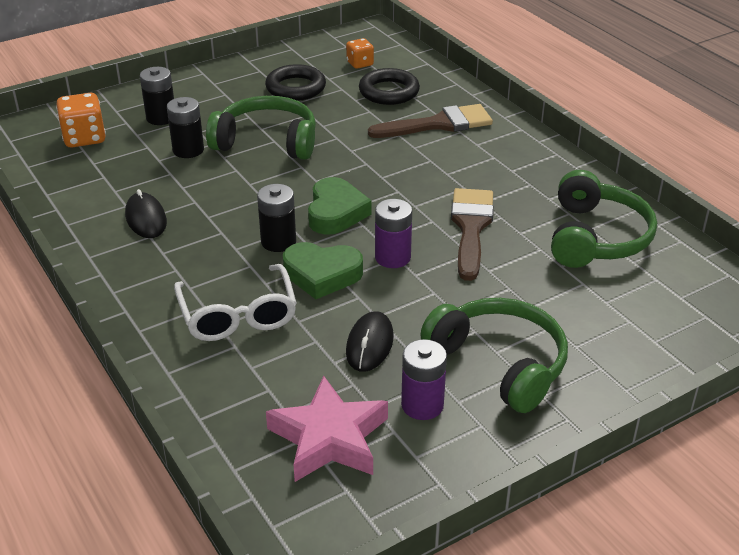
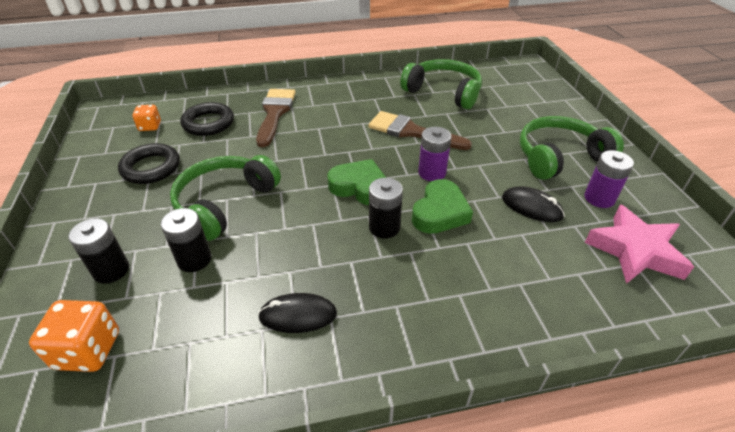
camera: 70 degrees left, 5 degrees up
white glasses [174,264,297,341] -> none

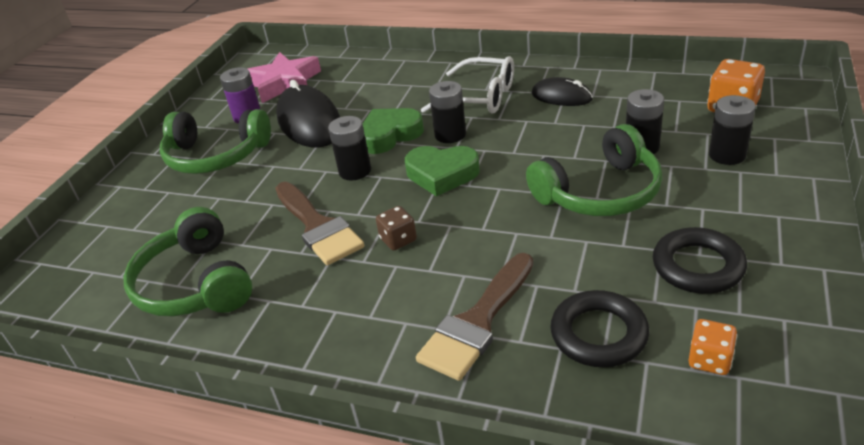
camera: 145 degrees left, 5 degrees down
green heart [327,159,386,205] -> green heart turned 45 degrees counterclockwise [405,146,480,196]
purple battery [418,127,452,181] -> black battery [328,116,371,180]
black mouse [502,186,565,222] -> black mouse [276,80,340,147], size x1.76
none -> brown dice [376,206,417,251]
none -> white glasses [421,56,514,114]

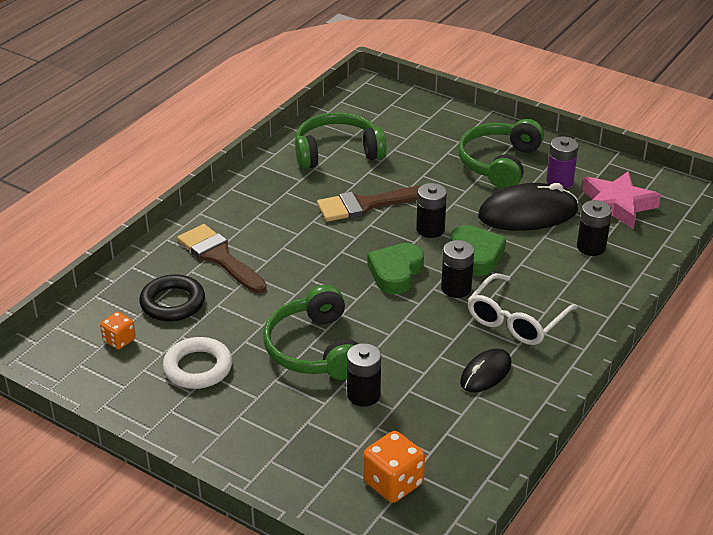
camera: 100 degrees right, 0 degrees up
brown dice [376,206,417,251] -> none
black ring [653,227,747,294] -> white ring [163,337,232,389]
black battery [709,95,756,165] -> black battery moved to [577,200,612,256]

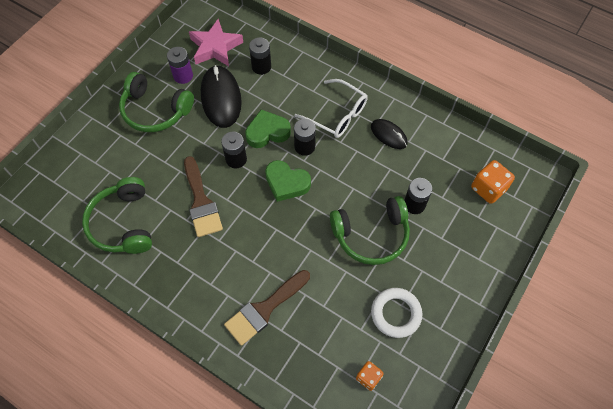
camera: 90 degrees left, 25 degrees up
black ring [139,274,205,321] -> none

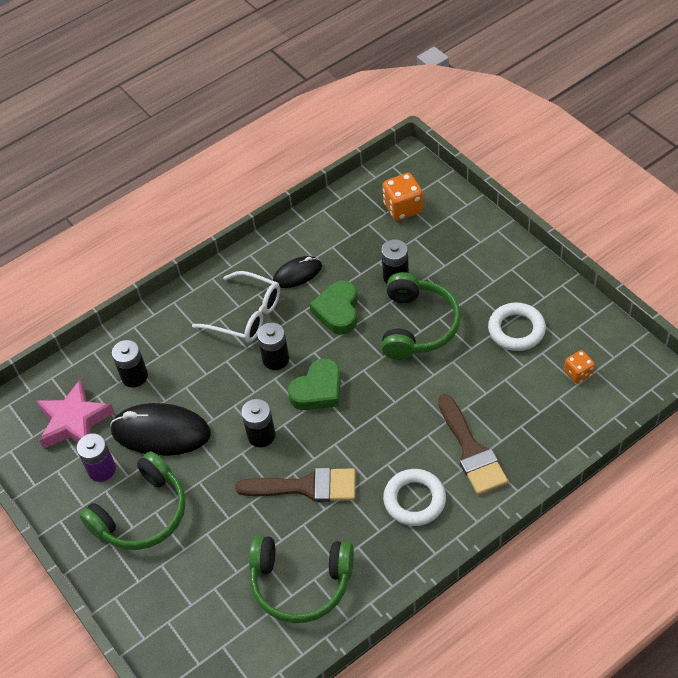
camera: 65 degrees left, 10 degrees down
green heart [245,109,291,148] -> green heart moved to [309,281,358,335]
white glasses [294,79,368,138] -> white glasses turned 60 degrees clockwise [192,271,280,343]
none -> white ring [383,469,446,526]

